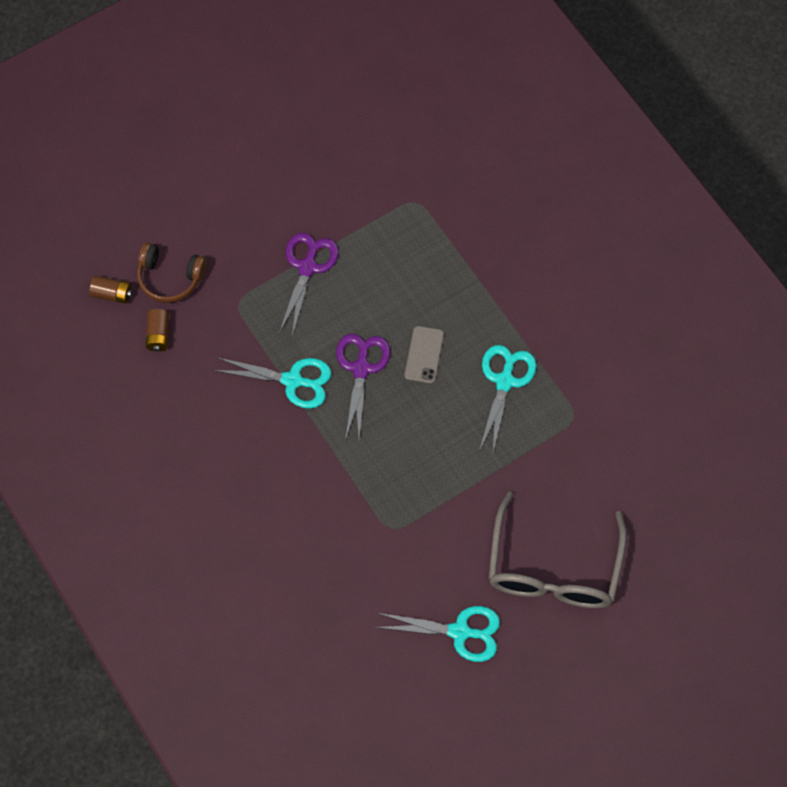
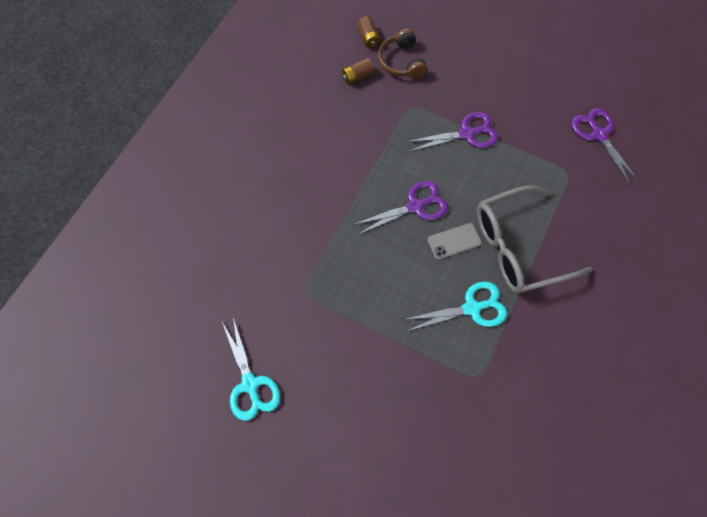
camera: 60 degrees right, 0 degrees up
turquoise scissors [213,357,331,409] -> none
grey glasses [488,492,626,608] -> grey glasses moved to [477,185,593,294]
none -> purple scissors [571,108,640,186]

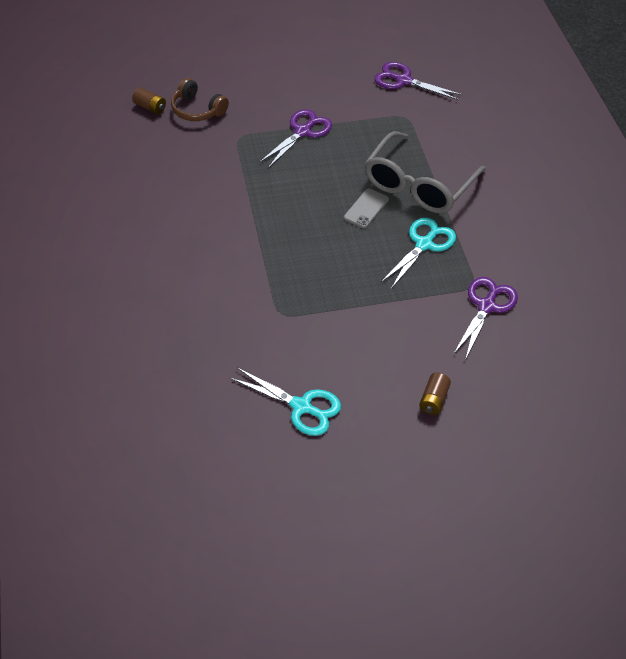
camera: 40 degrees left, 15 degrees down
brown battery [342,58,374,85] -> brown battery moved to [419,372,451,415]
purple scissors [353,181,448,235] -> purple scissors moved to [453,277,518,360]

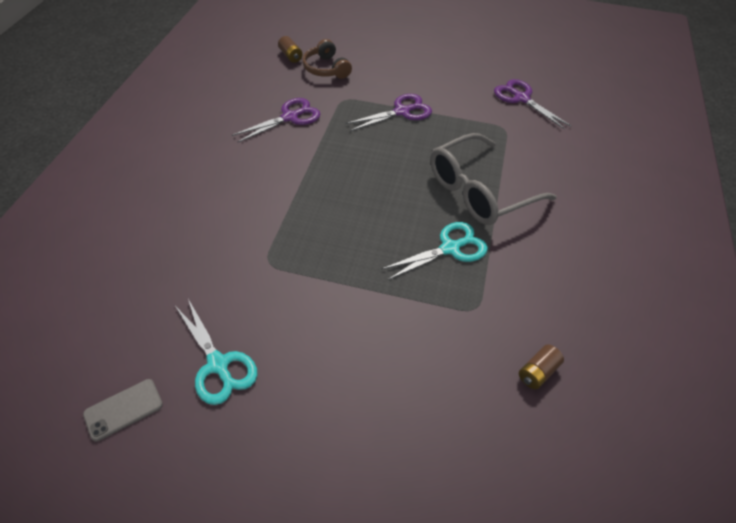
camera: 25 degrees right, 0 degrees up
grey phone [344,189,389,229] -> grey phone moved to [83,379,163,441]
brown battery [419,372,451,415] -> brown battery moved to [519,344,564,389]
purple scissors [453,277,518,360] -> purple scissors moved to [232,98,320,143]

